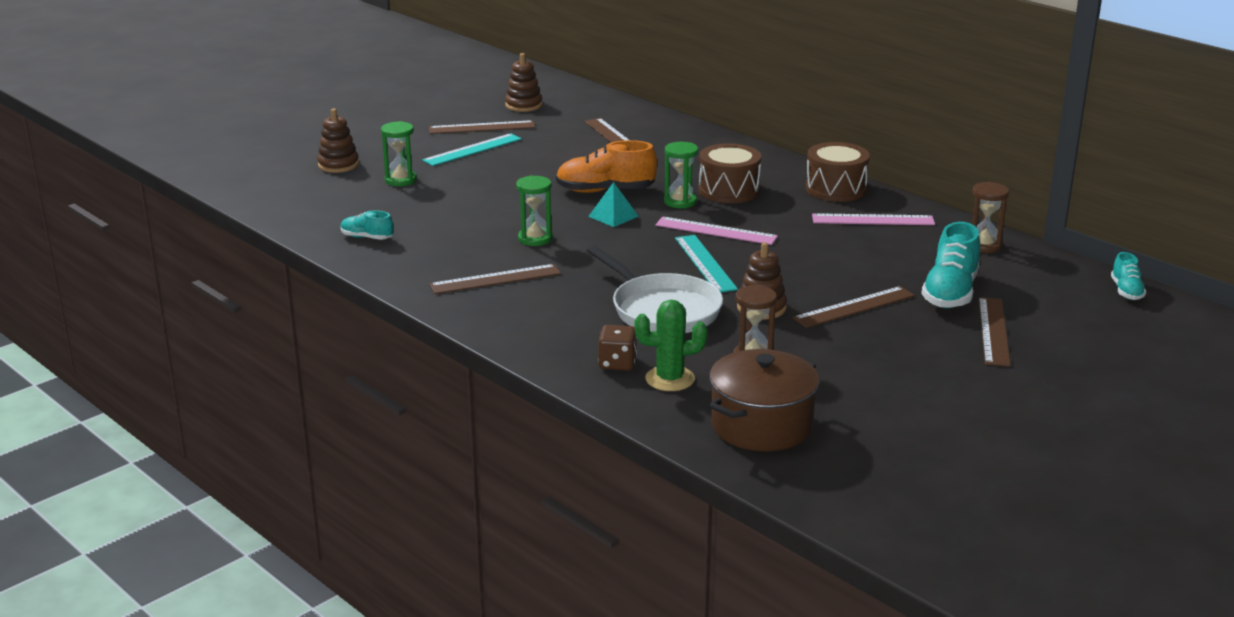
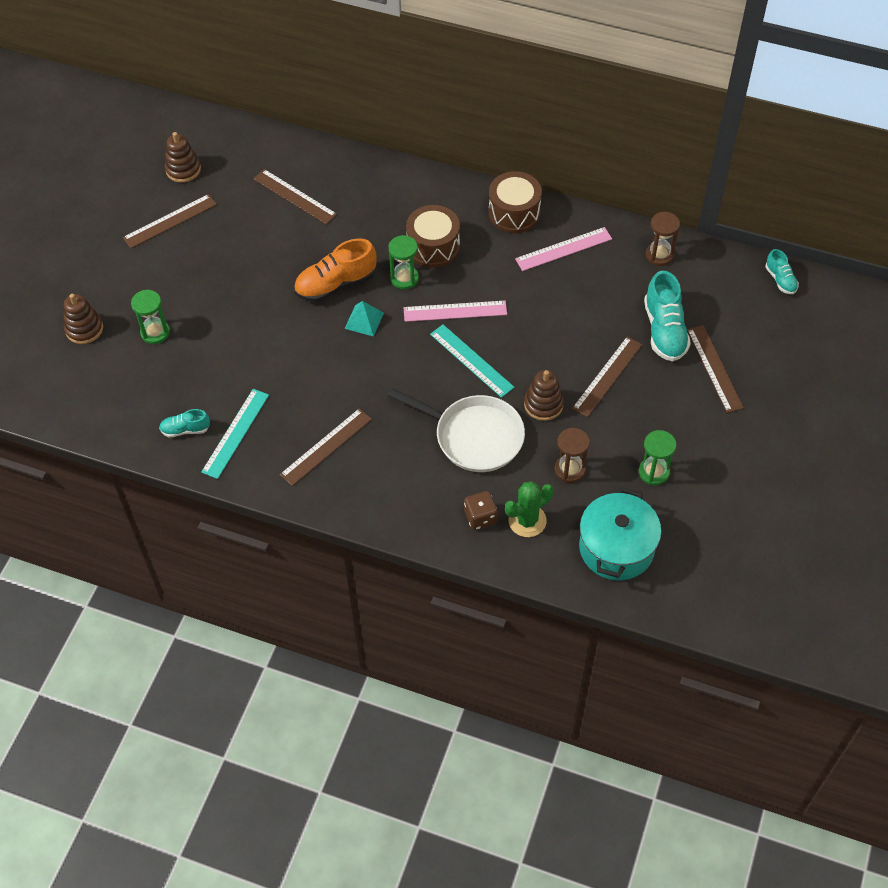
camera: 25 degrees left, 30 degrees up
turquoise ruler [422,133,522,166] -> turquoise ruler moved to [201,389,269,479]
green hourglass [516,175,553,246] -> green hourglass moved to [639,430,676,485]
brown pot [709,349,819,451] -> turquoise pot [579,487,662,580]

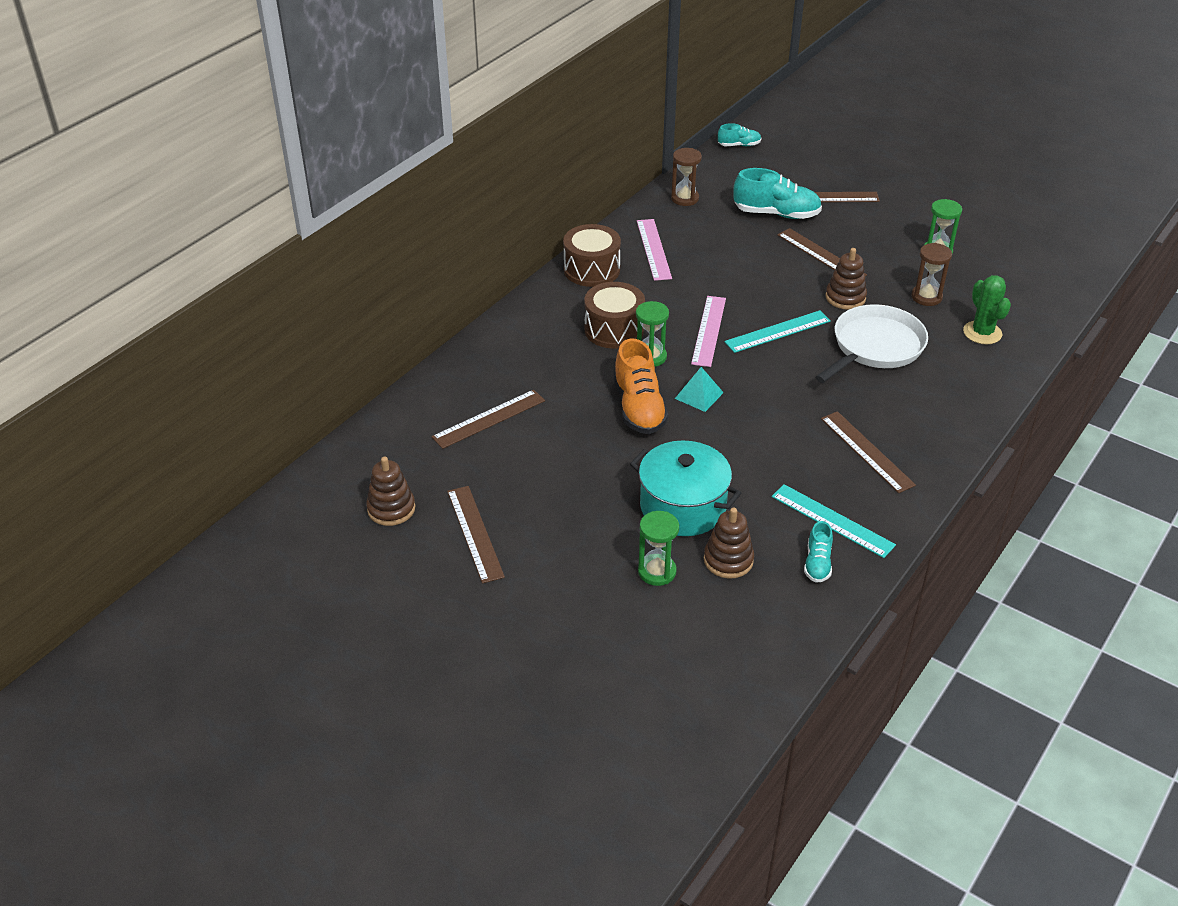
camera: 75 degrees left, 15 degrees down
brown stacking toy [64,294,103,344] -> brown stacking toy moved to [704,508,754,579]
brown dice [464,491,498,530] -> none
turquoise pot [579,487,662,580] -> turquoise pot moved to [630,440,741,536]

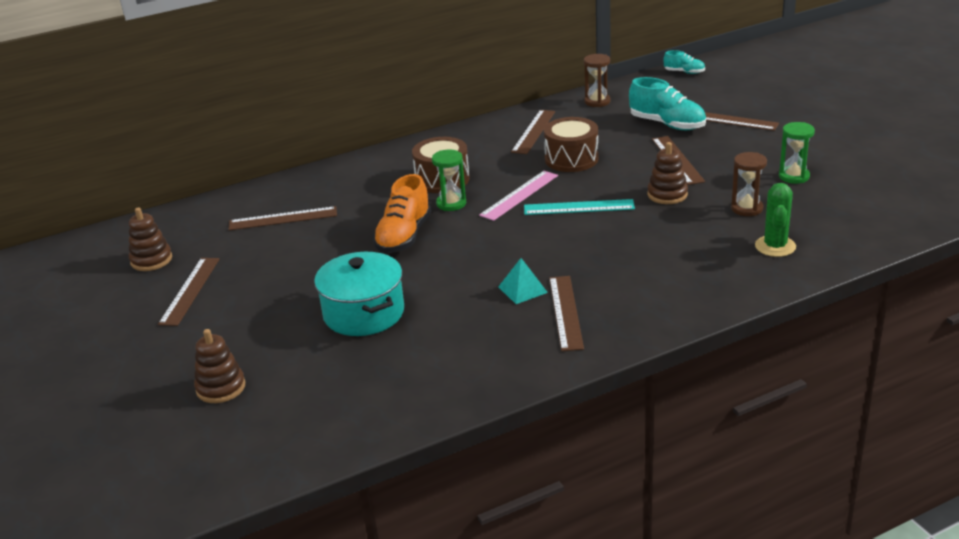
camera: 30 degrees right, 10 degrees down
brown drum [563,224,621,287] -> brown drum moved to [544,117,599,172]
pink ruler [637,219,672,281] -> brown ruler [511,110,555,154]
green hourglass [638,511,679,586] -> none
turquoise pyramid [675,367,724,412] -> turquoise pyramid moved to [498,258,548,304]
brown stacking toy [704,508,754,579] -> brown stacking toy moved to [194,329,245,403]
turquoise ruler [772,484,896,558] -> none
turquoise shoe [804,521,833,583] -> none
white pan [815,304,928,383] -> none

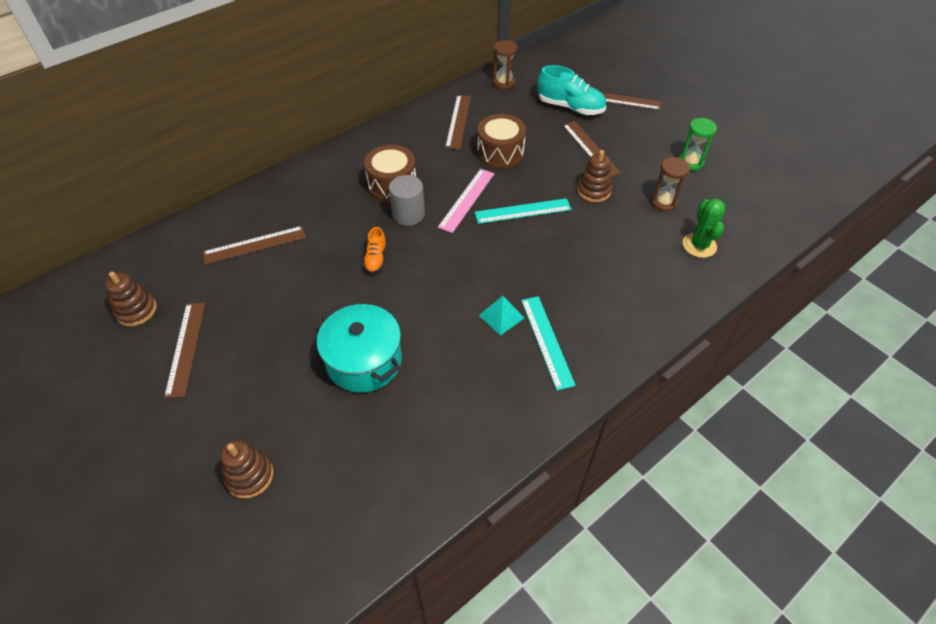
camera: 15 degrees left, 20 degrees up
orange shoe [373,174,431,253] -> orange shoe [363,227,387,274], size x0.54
green hourglass [432,150,466,211] -> grey cylinder [389,175,425,226]
brown ruler [549,276,584,351] -> turquoise ruler [521,296,576,390]
turquoise shoe [664,50,705,74] -> none

